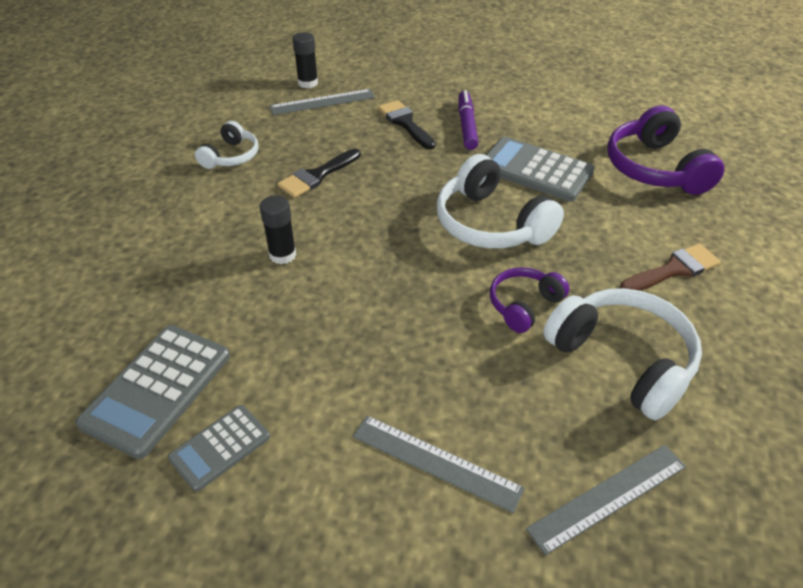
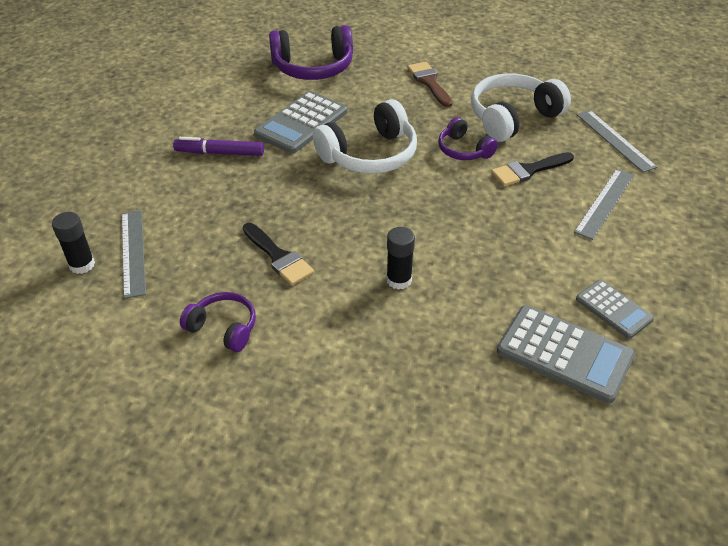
camera: 85 degrees left, 0 degrees up
white headphones [195,121,259,169] -> purple headphones [180,292,256,352]
black brush [378,100,435,149] -> black brush moved to [491,152,574,186]

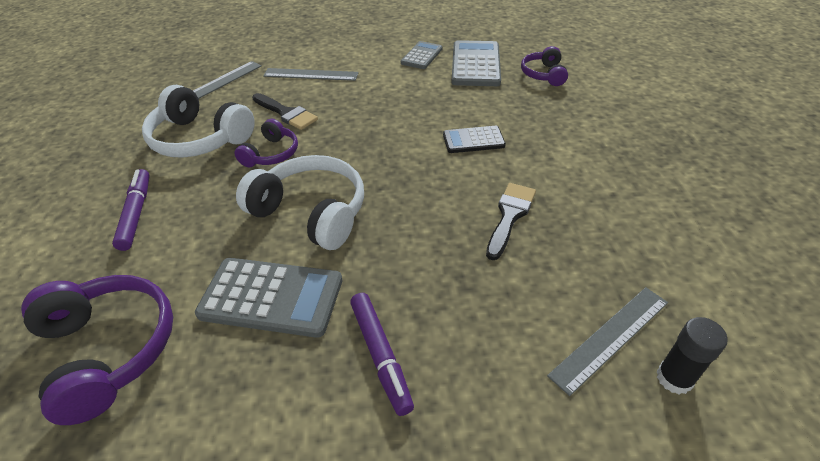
camera: 115 degrees left, 0 degrees up
purple headphones [180,292,256,352] -> purple headphones moved to [521,46,568,86]
black glue stick [386,227,415,290] -> black calculator [443,126,506,153]
brown brush [407,62,453,107] -> purple marker [112,169,150,251]

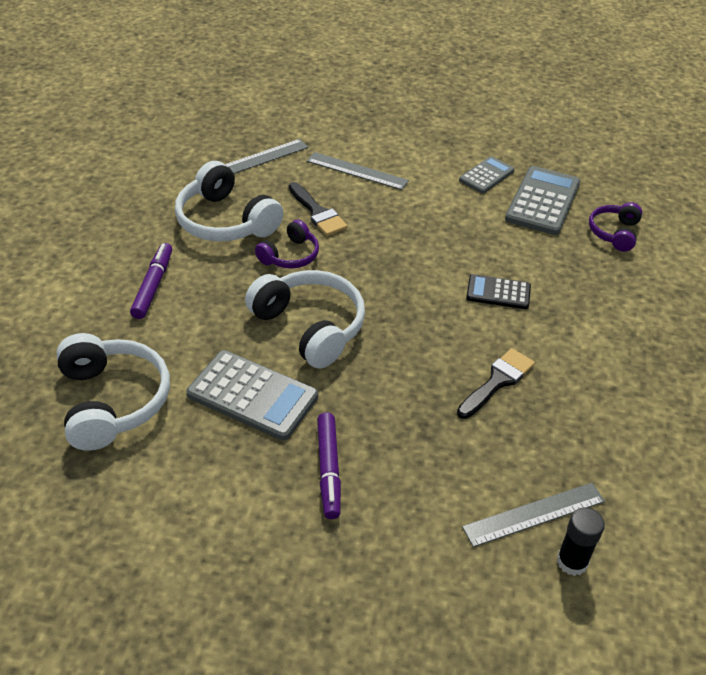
camera: 15 degrees right, 0 degrees up
purple headphones [21,275,173,425] -> white headphones [56,333,170,451]

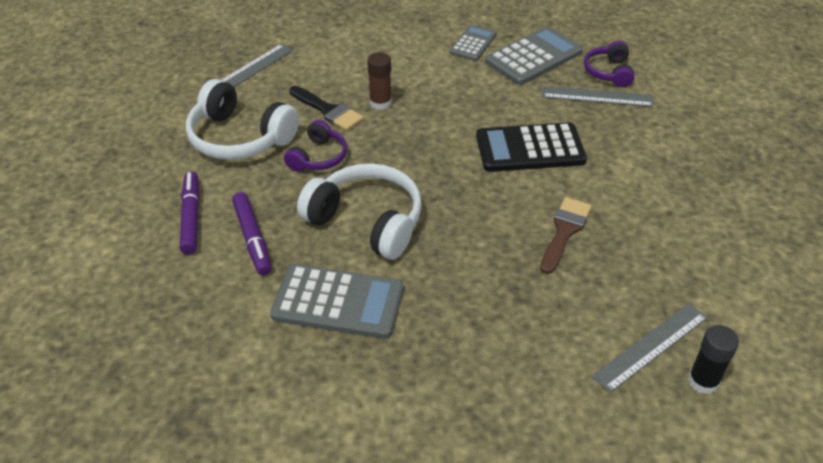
camera: 15 degrees left, 0 degrees up
white headphones [56,333,170,451] -> none
grey ruler [307,152,409,190] -> grey ruler moved to [542,86,654,107]
purple marker [317,412,341,519] -> purple marker moved to [232,192,272,275]
black brush [457,348,535,419] -> brown brush [540,197,592,274]
black calculator [466,274,531,309] -> black calculator [476,122,587,172], size x1.68
grey calculator [505,166,580,235] -> grey calculator turned 45 degrees clockwise [485,26,583,85]
none -> brown glue stick [367,52,392,110]

